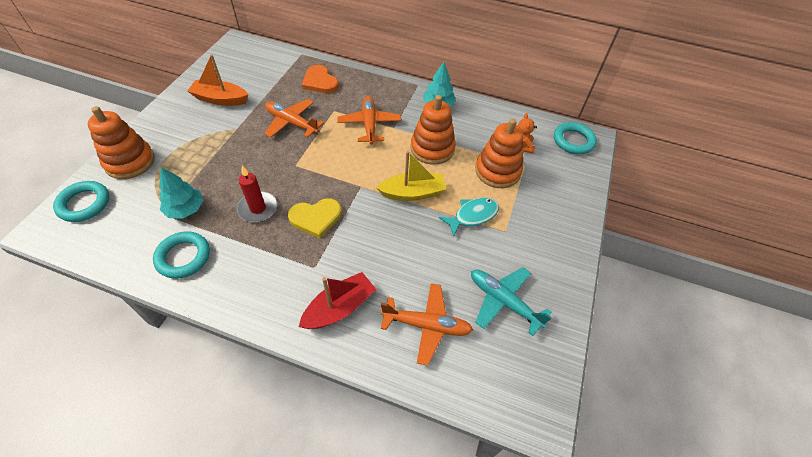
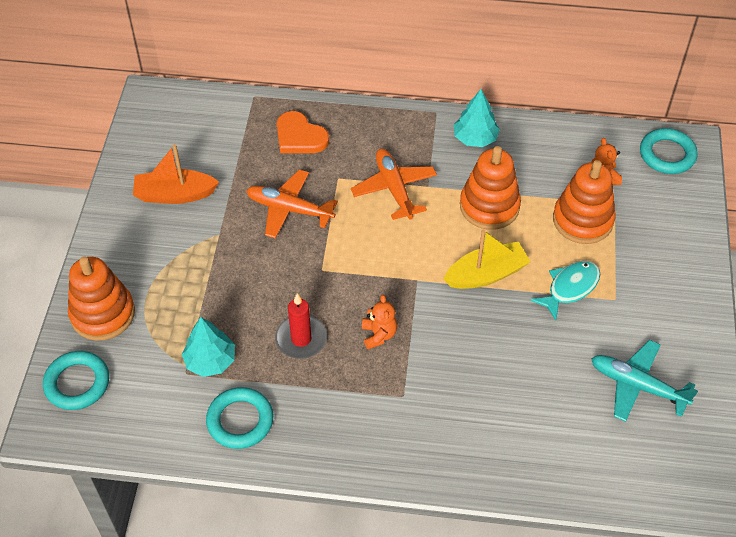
camera: 10 degrees left, 0 degrees up
yellow heart [288,198,342,238] -> orange teddy bear [362,295,397,350]
red boat [299,272,376,329] -> none
orange plane [381,283,473,366] -> none

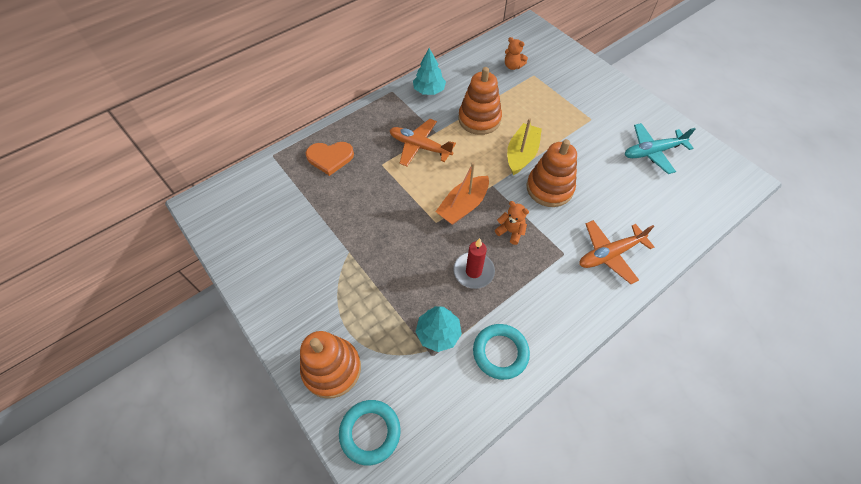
camera: 45 degrees left, 5 degrees up
orange boat [133,144,219,204] -> orange boat moved to [435,162,489,225]
orange plane [246,170,338,239] -> orange plane moved to [580,220,654,284]
turquoise fish [530,261,600,321] -> none
orange stacking toy [553,160,616,244] -> orange stacking toy moved to [527,139,577,207]
turquoise ring [640,128,698,174] -> none

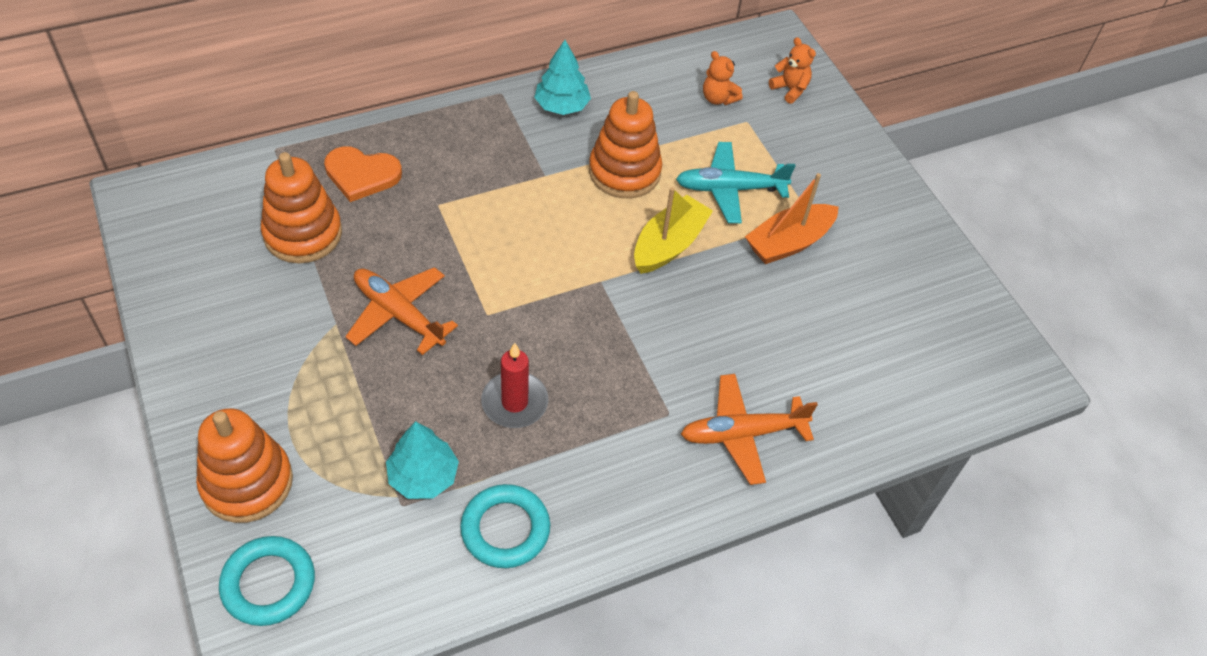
camera: 10 degrees right, 5 degrees down
orange plane [390,119,456,166] -> orange plane moved to [345,267,458,355]
orange boat [435,162,489,225] -> orange boat moved to [745,173,839,264]
orange teddy bear [495,201,529,245] -> orange teddy bear moved to [769,37,816,104]
orange stacking toy [527,139,577,207] -> orange stacking toy moved to [261,152,342,263]
turquoise plane [625,123,696,174] -> turquoise plane moved to [676,142,796,223]

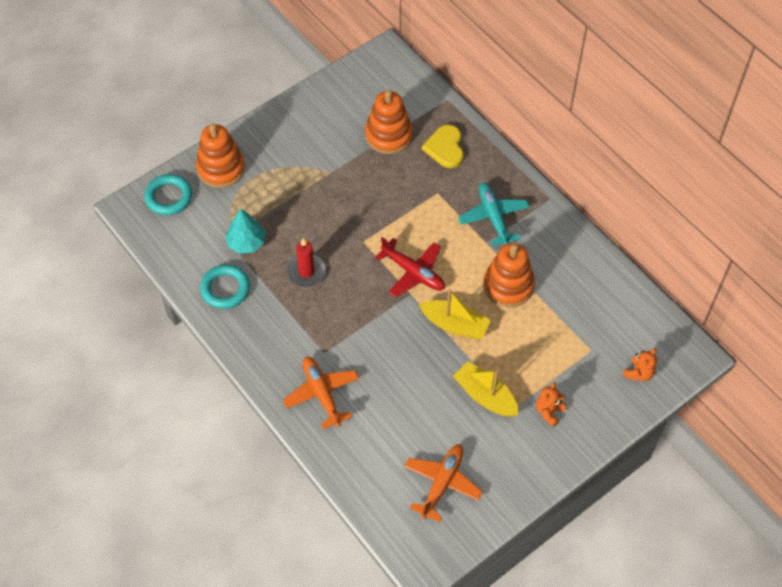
camera: 80 degrees right, 5 degrees up
orange heart [324,146,402,202] -> yellow heart [422,125,464,168]
orange plane [345,267,458,355] -> orange plane moved to [404,444,483,522]
turquoise tree [534,40,591,115] -> none
turquoise plane [676,142,796,223] -> turquoise plane moved to [458,183,529,246]
orange teddy bear [703,51,743,105] -> orange teddy bear moved to [536,382,567,427]
orange boat [745,173,839,264] -> yellow boat [453,361,519,417]
none -> red plane [375,237,445,297]

